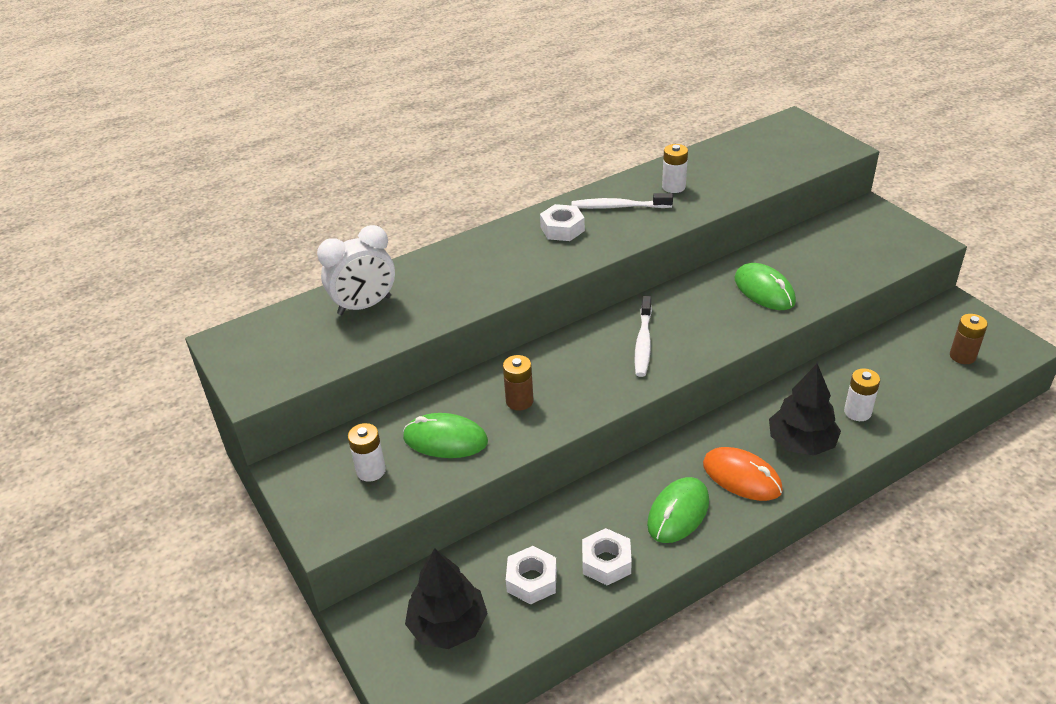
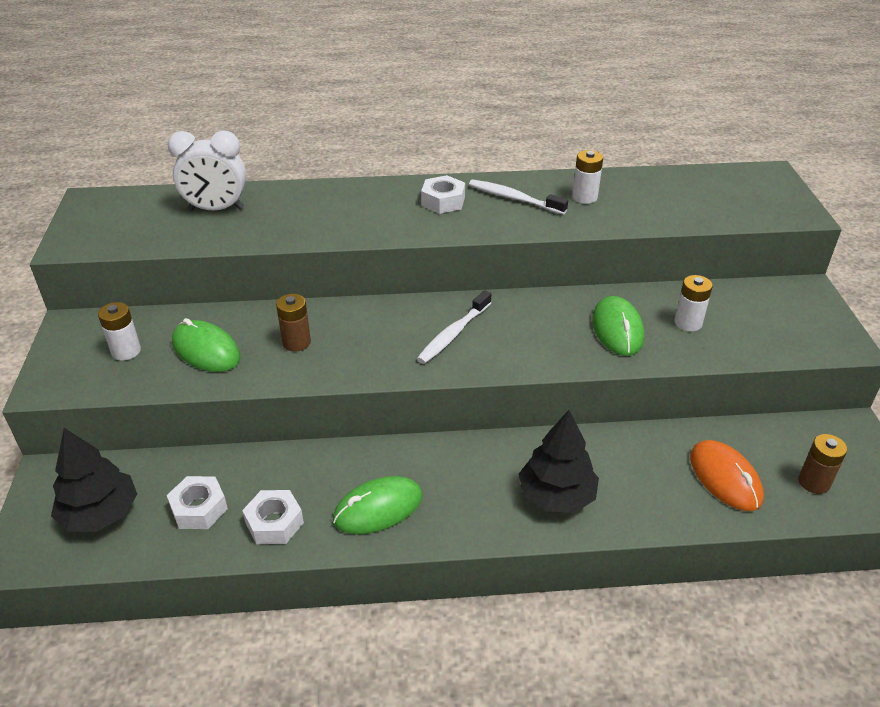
camera: 25 degrees right, 0 degrees up
orange mouse [703,447,783,501] -> orange mouse moved to [690,440,764,511]
white battery [844,368,880,421] -> white battery moved to [674,275,713,331]

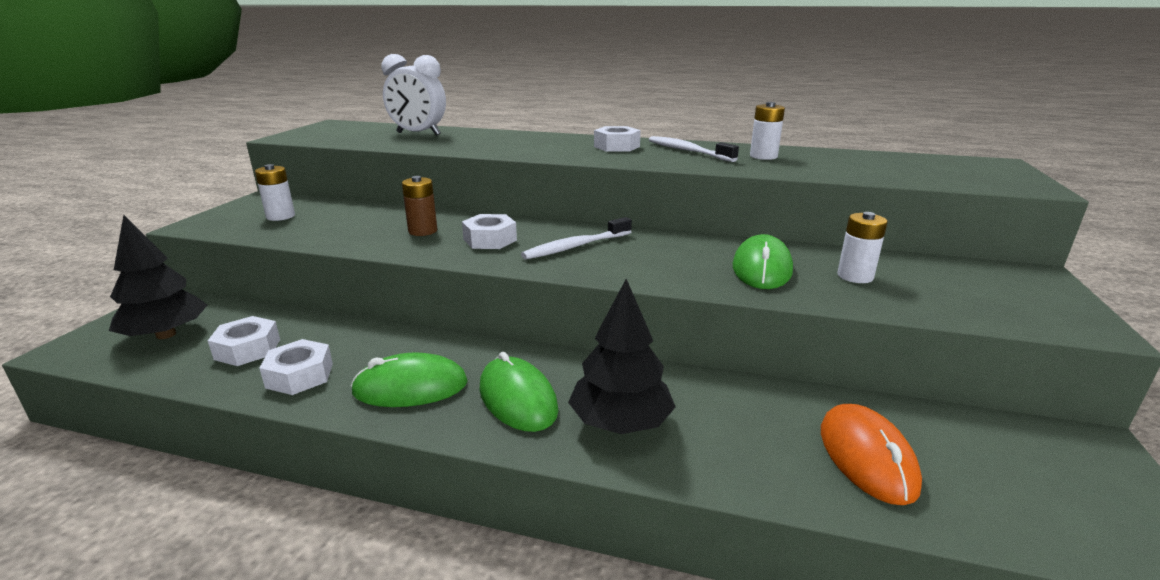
camera: 20 degrees right, 15 degrees down
green mouse [172,318,240,372] -> green mouse moved to [479,352,558,432]
brown battery [798,434,847,494] -> none
none -> white nut [462,214,517,249]

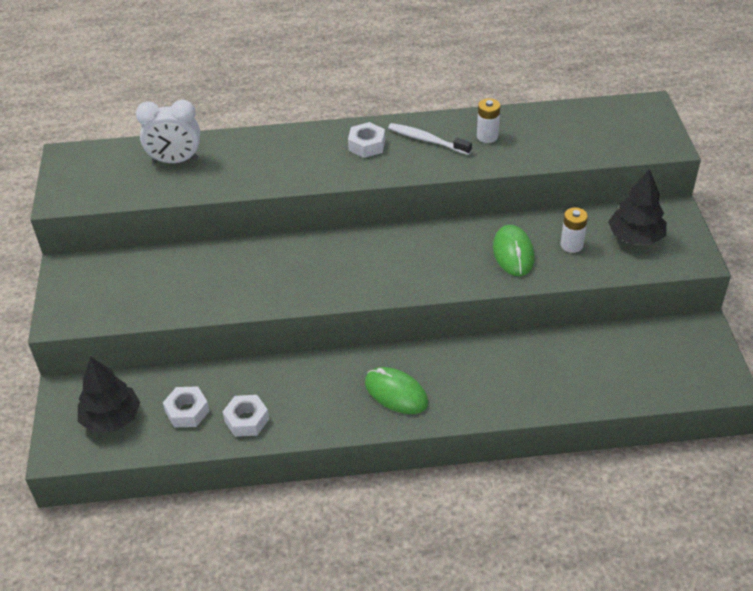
camera: 20 degrees left, 20 degrees up
white battery [255,164,295,221] -> none
green mouse [351,352,468,407] -> none
brown battery [402,176,437,236] -> none
white nut [462,214,517,249] -> none
white toothbrush [521,217,632,260] -> none
black tree [568,279,676,434] -> black tree moved to [608,169,667,245]
orange mouse [821,404,922,505] -> none

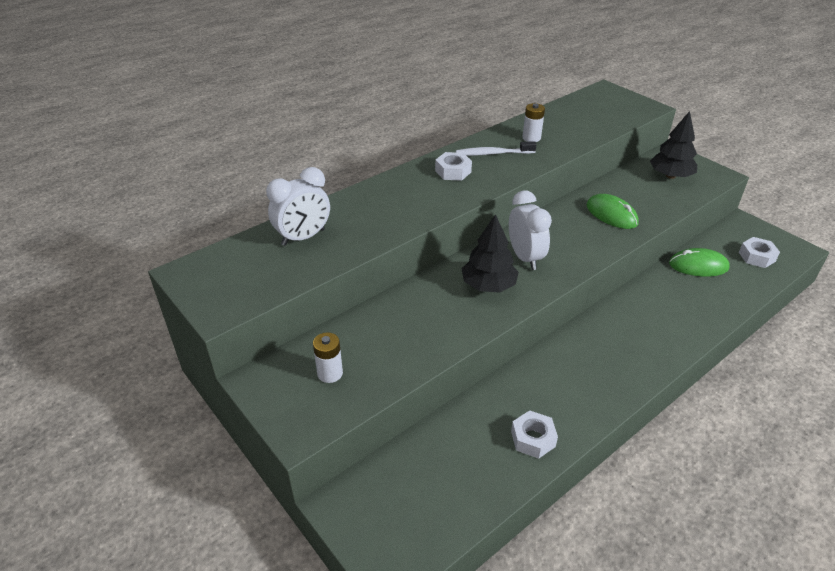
camera: 35 degrees left, 5 degrees down
black tree [78,357,140,433] -> black tree moved to [462,214,519,292]
white nut [163,386,209,428] -> white nut moved to [739,237,780,268]
green mouse [365,367,428,414] -> green mouse moved to [669,248,730,277]
white battery [561,207,588,253] -> white battery moved to [313,332,343,383]
none -> white clock [509,190,552,270]

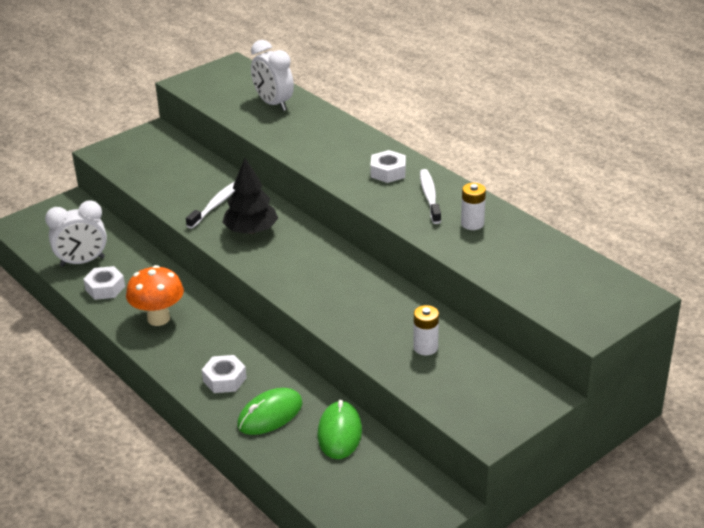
camera: 90 degrees right, 5 degrees down
white battery [313,332,343,383] -> white battery moved to [413,305,439,355]
white clock [509,190,552,270] -> white clock moved to [45,201,107,267]
green mouse [586,194,639,229] -> green mouse moved to [237,388,302,435]
black tree [650,111,697,179] -> none
white nut [739,237,780,268] -> white nut moved to [202,355,247,393]
none -> orange mushroom [126,265,184,326]
none -> white toothbrush [186,181,235,229]

